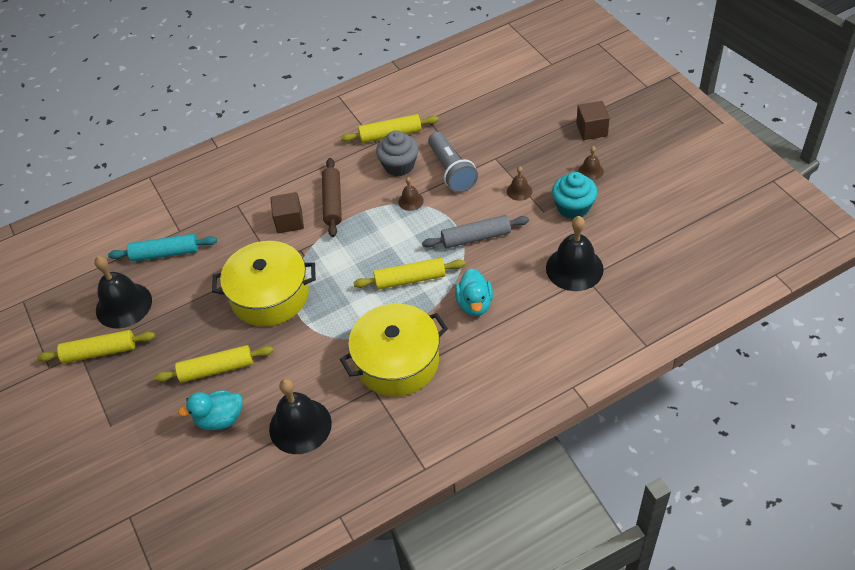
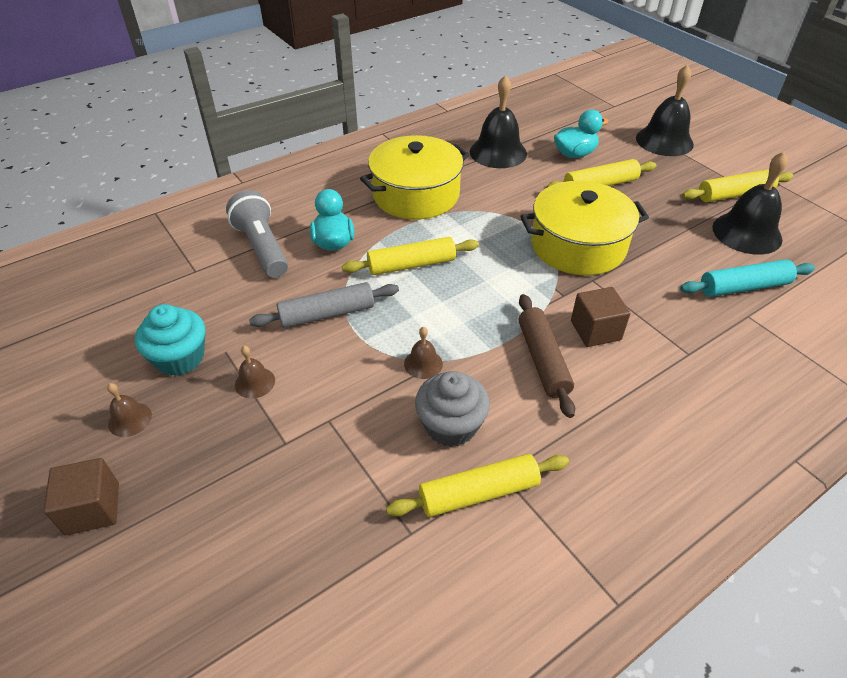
camera: 170 degrees right, 5 degrees down
grey flashlight [428,132,478,193] -> grey flashlight moved to [226,190,288,278]
black bell [546,216,604,291] -> black bell moved to [636,64,694,156]

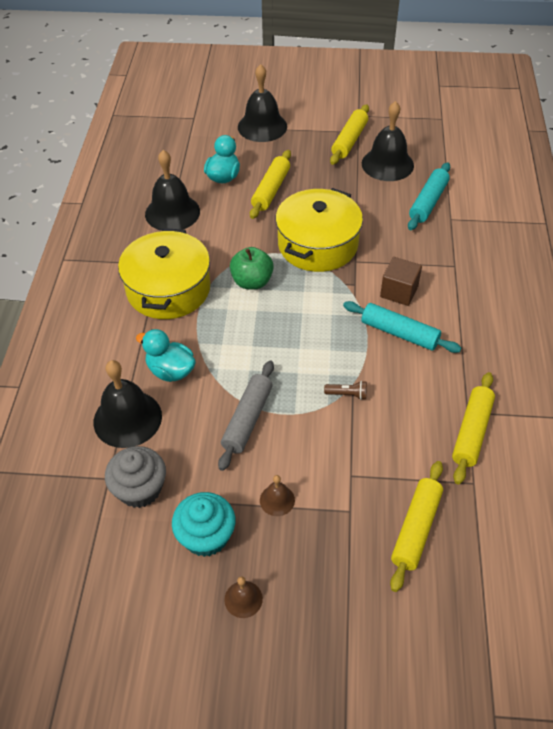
camera: 50 degrees left, 5 degrees up
brown cube [44,458,119,536] -> none
grey flashlight [226,190,288,278] -> black bell [94,360,162,448]
yellow rolling pin [342,237,479,275] -> yellow rolling pin moved to [390,461,443,592]
brown bell [404,327,443,379] -> brown flashlight [324,381,367,400]
grey cupcake [415,371,490,447] -> grey cupcake moved to [105,446,166,508]
brown rolling pin [518,294,575,418] -> turquoise rolling pin [343,301,461,353]
none -> green apple [230,247,274,289]

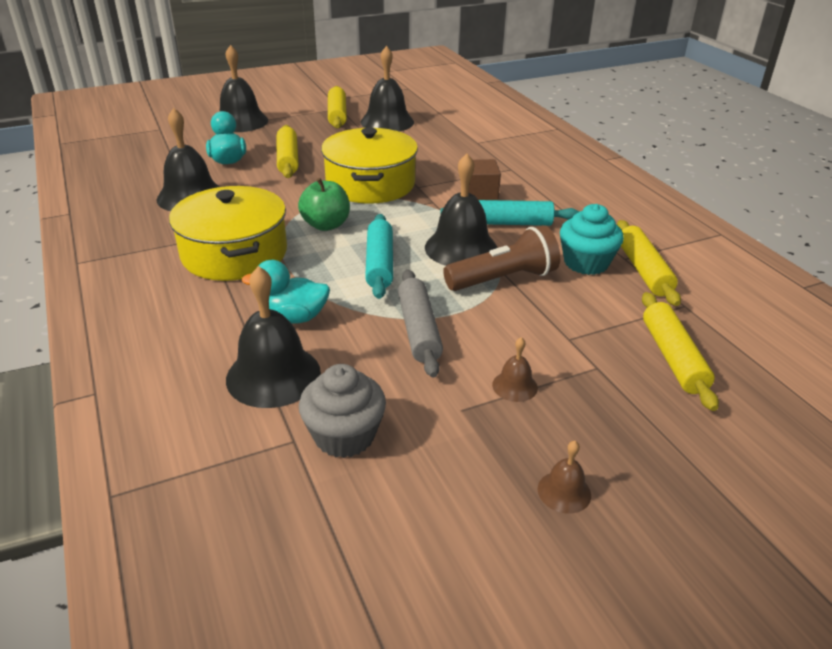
camera: 30 degrees left, 15 degrees down
turquoise cupcake [172,492,235,557] -> turquoise cupcake moved to [560,204,624,275]
brown flashlight [324,381,367,400] -> brown flashlight [443,225,560,291], size x2.28
turquoise rolling pin [408,162,450,230] -> turquoise rolling pin moved to [365,214,393,299]
none -> black bell [425,154,497,266]

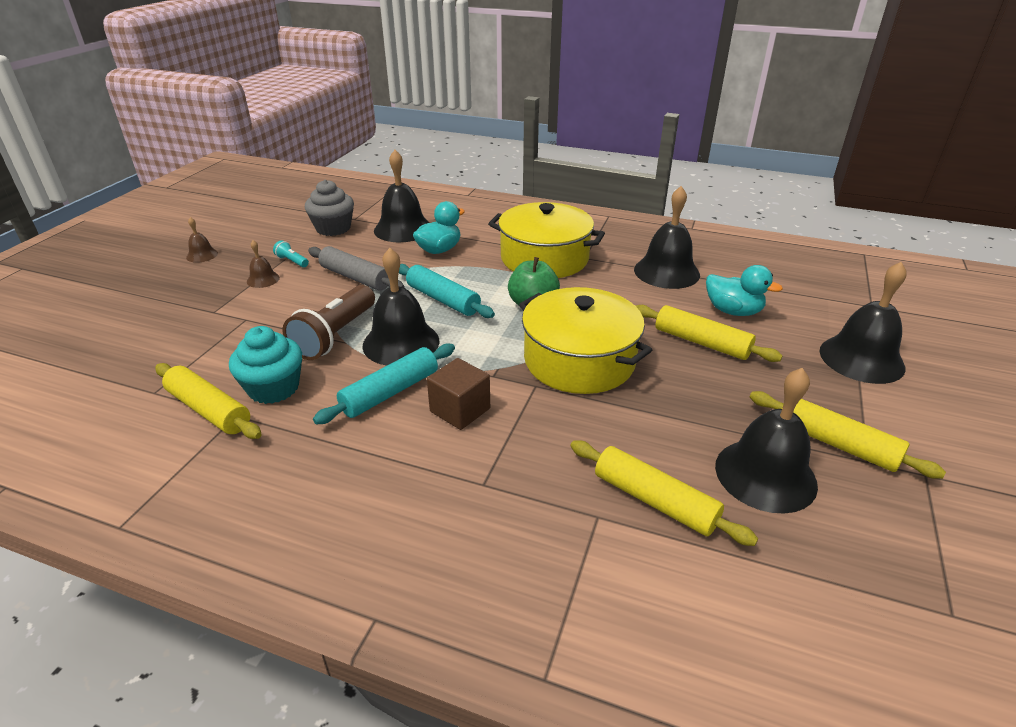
camera: 135 degrees right, 0 degrees up
yellow rolling pin [642,292,719,411] -> yellow rolling pin moved to [571,440,758,546]
none -> turquoise flashlight [273,240,309,267]

